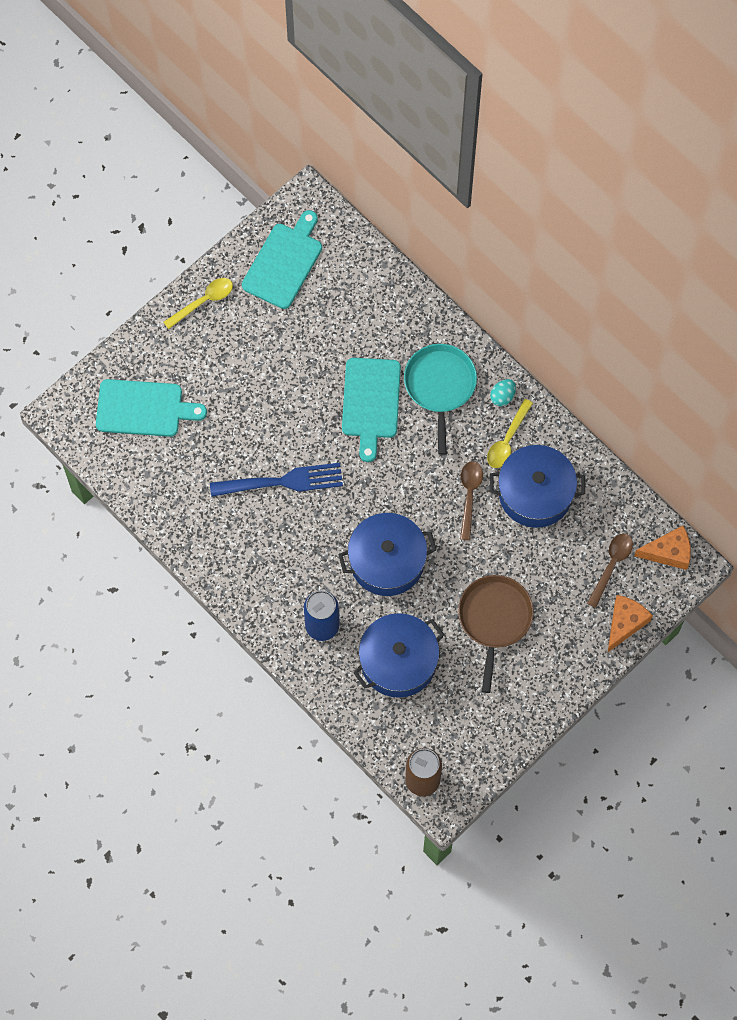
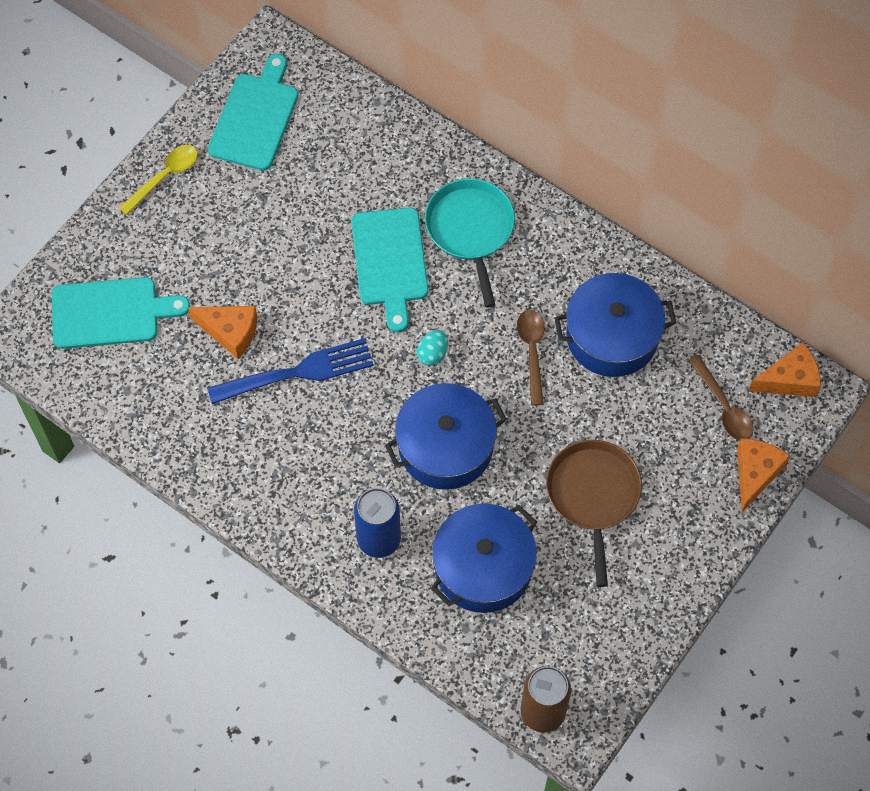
camera: 10 degrees left, 5 degrees down
yellow spoon [487,399,533,468] -> none
turquoise egg [490,379,516,406] -> turquoise egg moved to [417,330,448,366]
brown spoon [587,533,633,608] -> brown spoon turned 135 degrees clockwise [688,355,753,441]
none -> orange cheese [188,306,257,359]

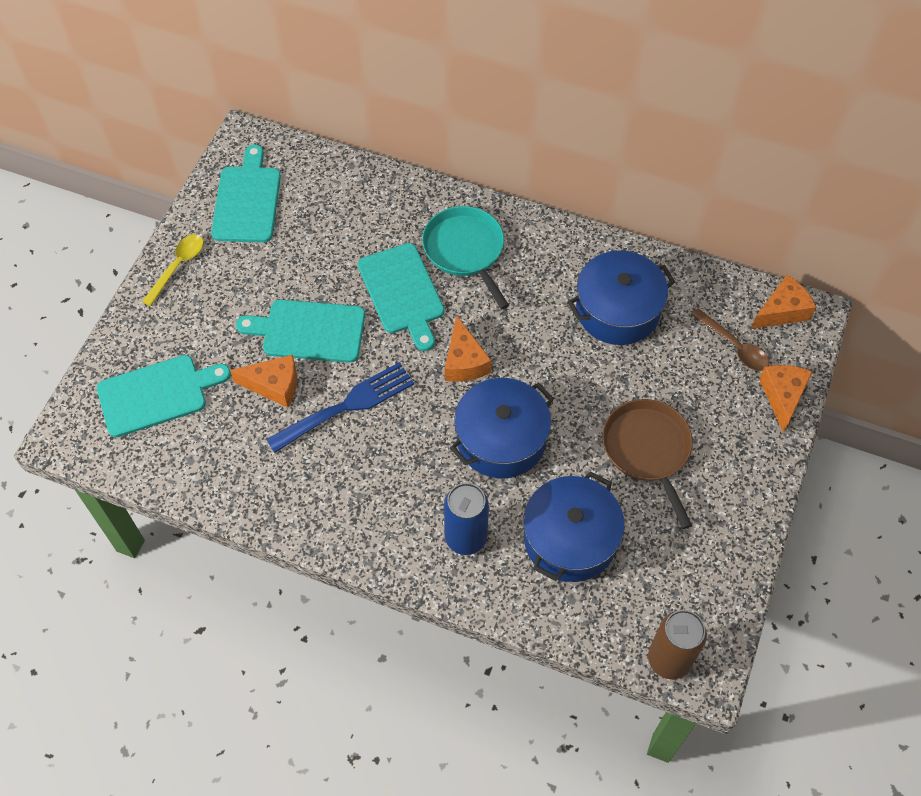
camera: 15 degrees left, 5 degrees down
turquoise egg [417,330,448,366] -> orange cheese [445,315,492,382]
brown spoon [517,310,545,406] -> none
none -> turquoise cutting board [236,300,365,363]

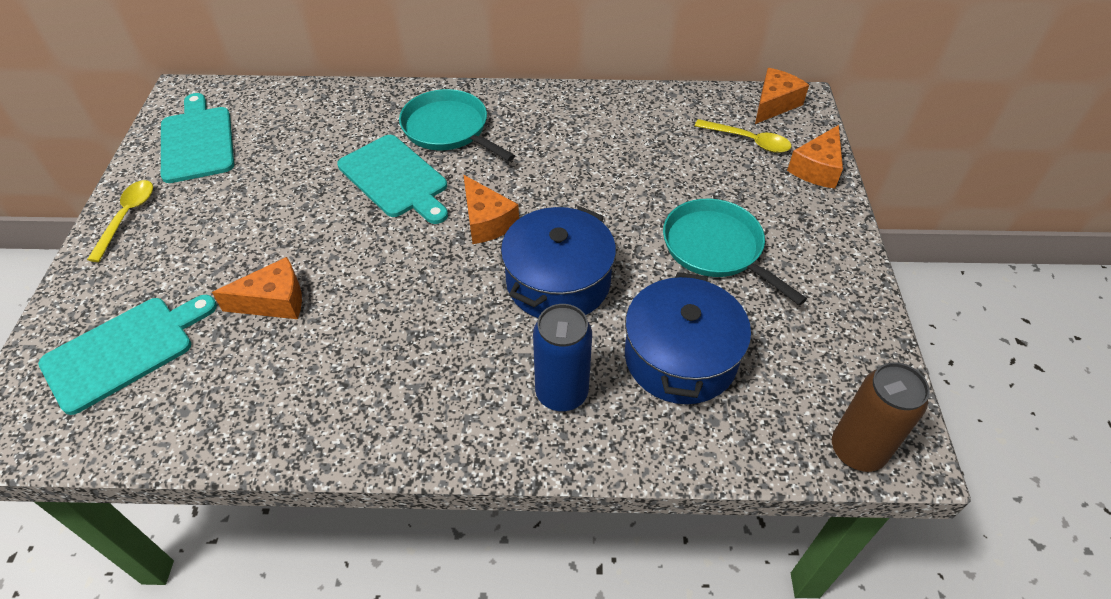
camera: 20 degrees left, 10 degrees down
turquoise cutting board [236,300,365,363] -> none
blue fork [266,362,414,453] -> none
blue pot [568,251,675,345] -> none
brown pan [602,399,693,529] -> turquoise pan [663,199,807,305]
brown spoon [691,308,770,371] -> yellow spoon [695,119,791,153]
orange cheese [759,365,812,433] -> orange cheese turned 135 degrees counterclockwise [787,125,843,189]

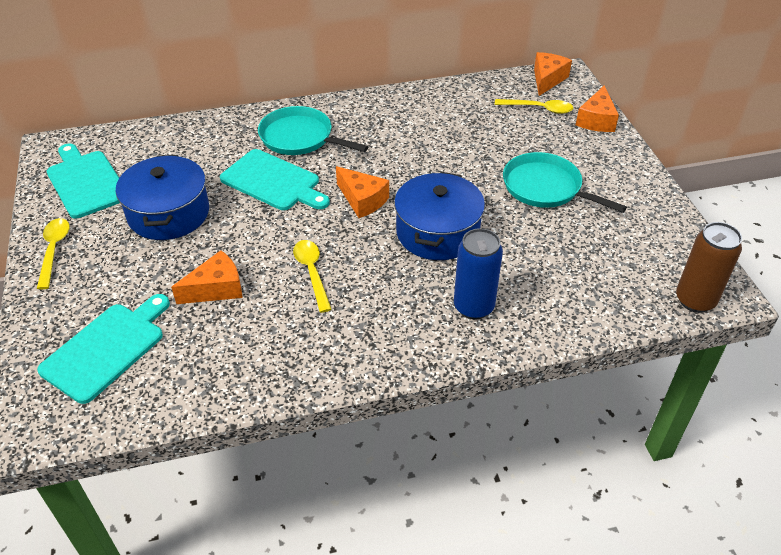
camera: 15 degrees left, 5 degrees down
blue pot [625,272,751,404] -> blue pot moved to [116,155,209,240]
none -> yellow spoon [293,240,332,313]

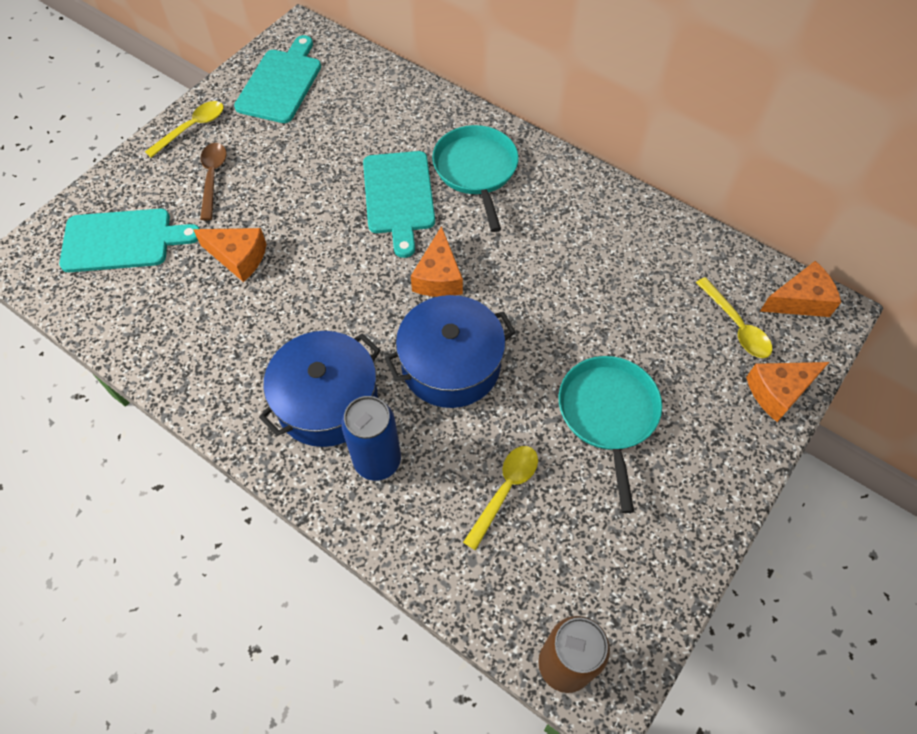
camera: 50 degrees right, 15 degrees up
blue pot [116,155,209,240] -> blue pot moved to [259,331,381,447]
yellow spoon [293,240,332,313] -> yellow spoon moved to [463,446,538,550]
none -> brown spoon [200,143,226,220]

